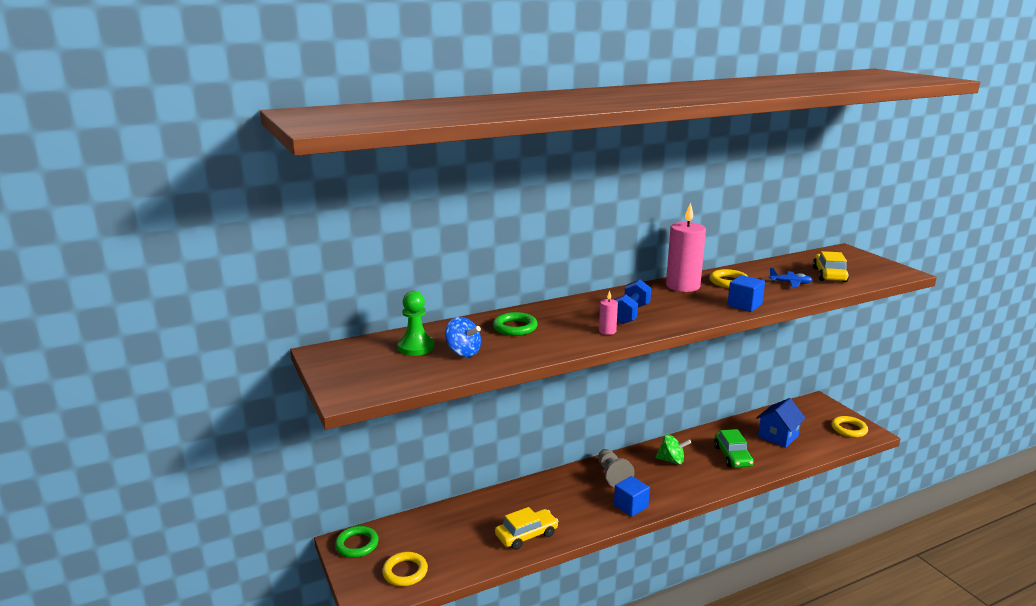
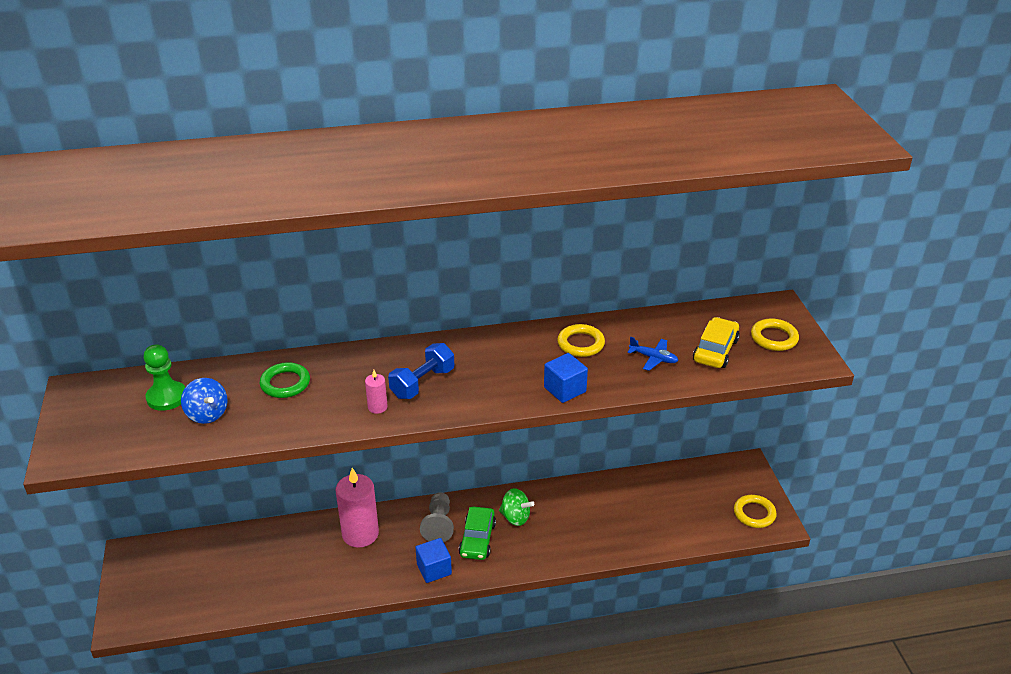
camera: 15 degrees right, 15 degrees up
green ring [335,526,379,558] -> none
yellow ring [382,552,428,586] -> yellow ring moved to [751,319,799,351]
yellow car [495,507,559,550] -> none
pink candle [666,202,706,292] -> pink candle moved to [336,468,379,548]
green car [714,429,754,468] -> green car moved to [459,507,496,560]
blue house [756,398,806,448] -> none

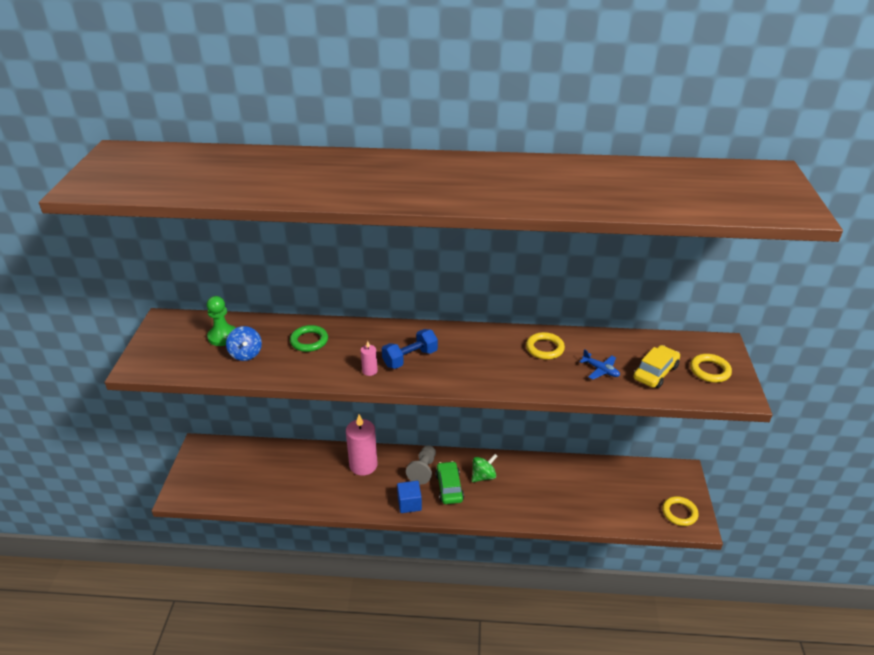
camera: 15 degrees right, 0 degrees up
green car [459,507,496,560] -> green car turned 150 degrees clockwise [435,461,464,504]
green spinning top [499,488,534,526] -> green spinning top turned 75 degrees counterclockwise [472,454,498,482]
blue cube [544,353,588,403] -> none

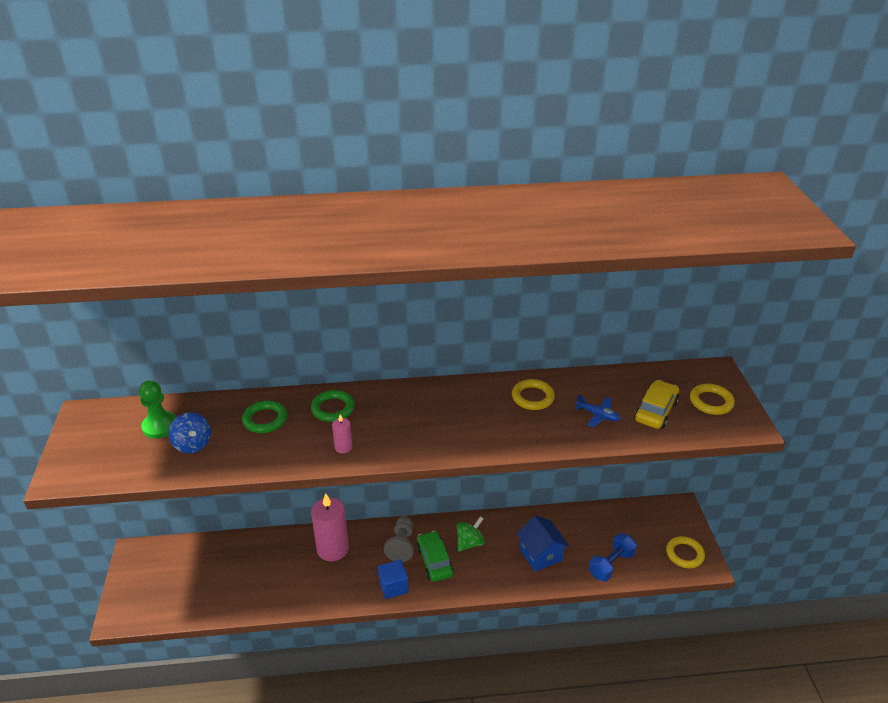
camera: 10 degrees left, 0 degrees up
blue dumbbell [382,329,438,369] -> blue dumbbell moved to [588,533,637,582]
none -> green ring [311,390,355,422]
none -> blue house [517,515,569,572]

